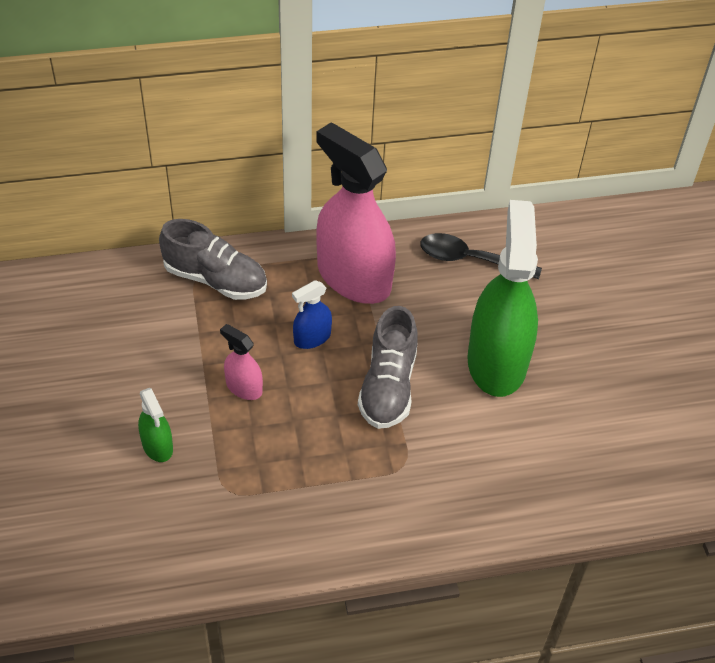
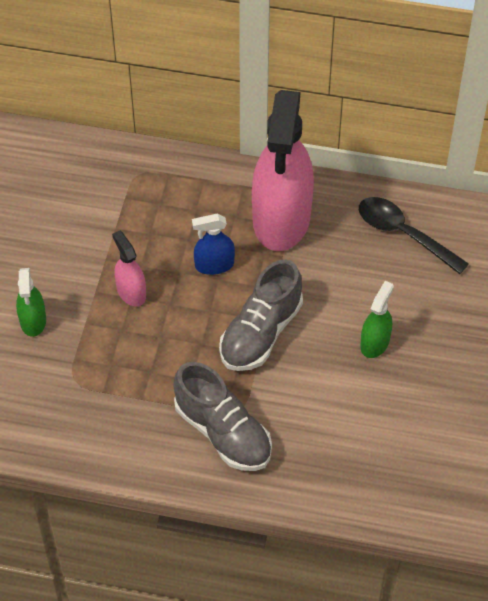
camera: 25 degrees right, 5 degrees up
grey shoe [159,219,267,300] -> grey shoe moved to [173,362,272,471]
pink spray bottle [316,122,396,304] -> pink spray bottle turned 150 degrees counterclockwise [252,90,314,251]
green spray bottle [467,200,538,397] -> green spray bottle [360,281,394,358], size x0.44

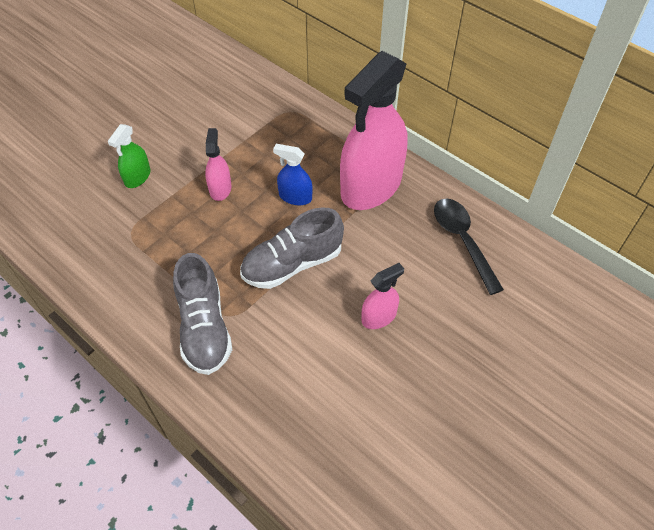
camera: 30 degrees right, 0 degrees up
green spray bottle [360,281,394,358] -> pink spray bottle [362,263,404,329]

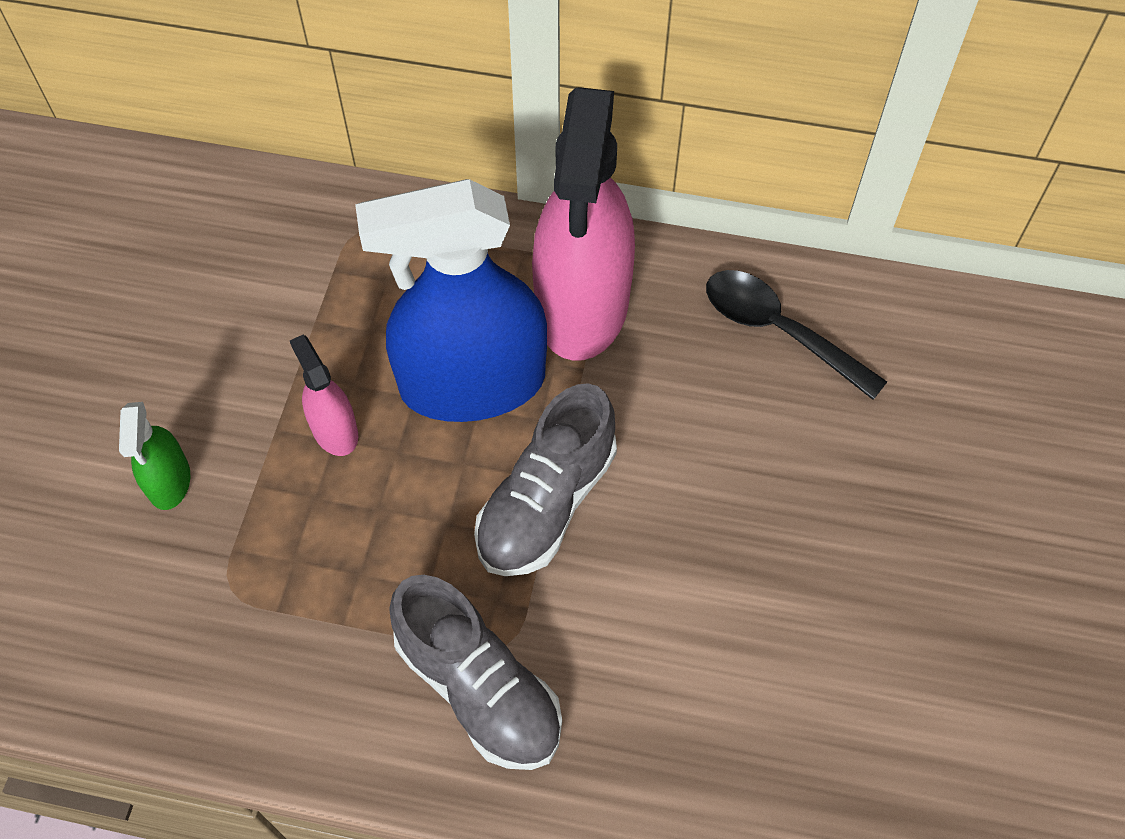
camera: 30 degrees left, 5 degrees up
blue spray bottle [273,144,313,206] -> blue spray bottle [355,179,547,422], size x2.27
pink spray bottle [362,263,404,329] -> none

